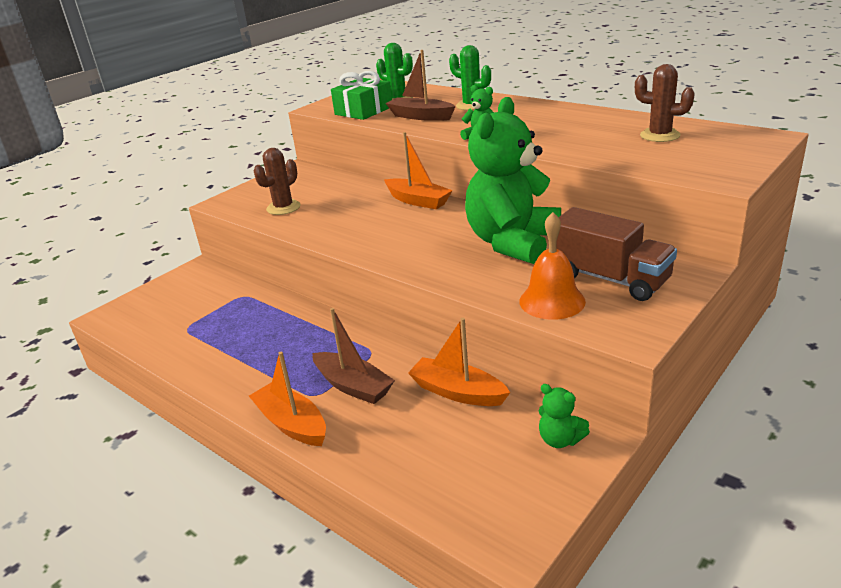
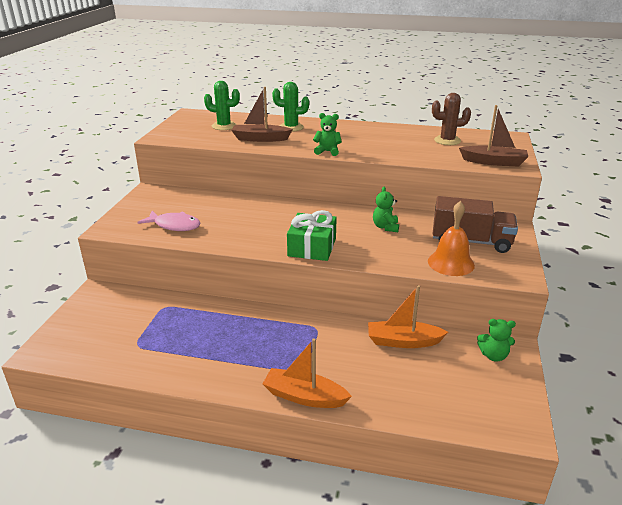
camera: 30 degrees left, 0 degrees up
brown cactus [254,148,301,215] -> pink fish [137,211,201,231]
brown boat [313,308,395,404] -> brown boat moved to [459,105,528,167]
green gift [331,71,392,120] -> green gift moved to [287,210,337,261]
orange boat [384,132,453,209] -> none
green teddy bear [465,97,561,264] -> green teddy bear [373,187,399,232], size x0.40

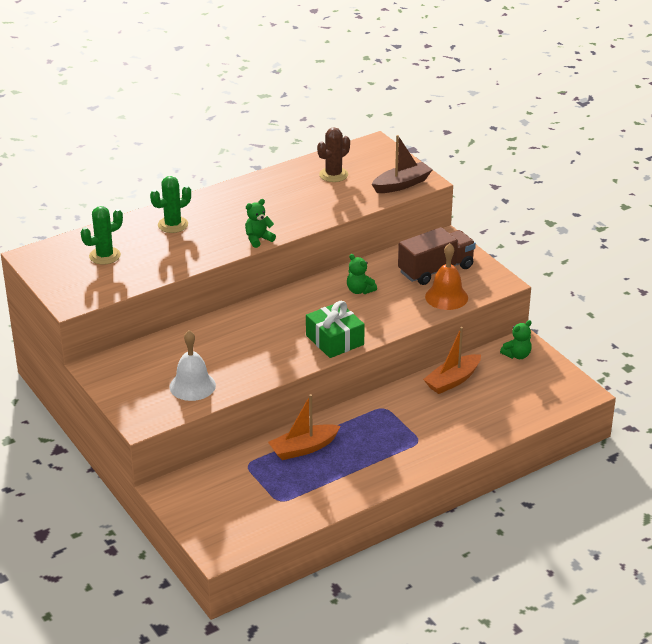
camera: 45 degrees left, 5 degrees up
pink fish [137,211,201,231] -> white bell [170,330,216,401]
brown boat [231,87,293,142] -> none
orange boat [263,338,352,408] -> orange boat moved to [268,394,341,460]

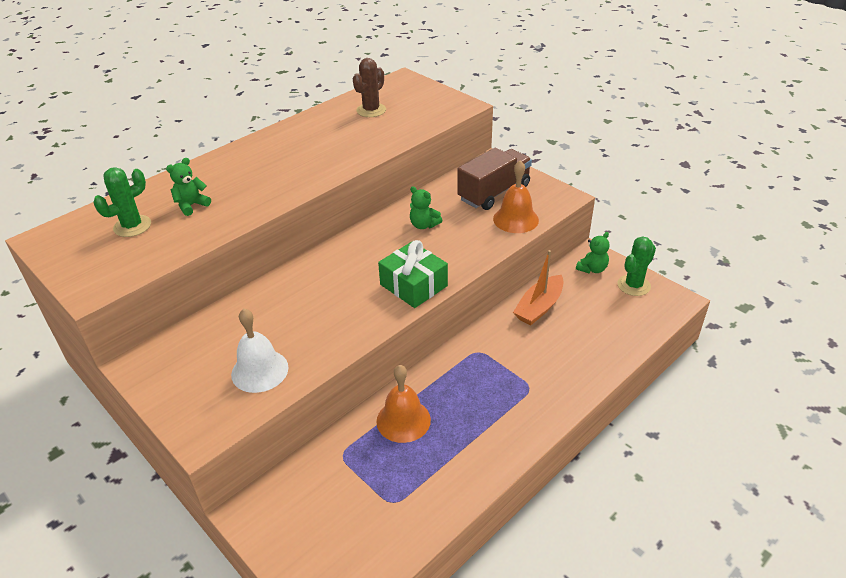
camera: 10 degrees left, 5 degrees up
green cactus [150,176,191,233] -> green cactus moved to [617,236,656,296]
green teddy bear [245,199,276,248] -> green teddy bear moved to [166,158,211,216]
orange boat [268,394,341,460] -> orange bell [377,365,431,443]
brown boat [372,135,433,193] -> none

